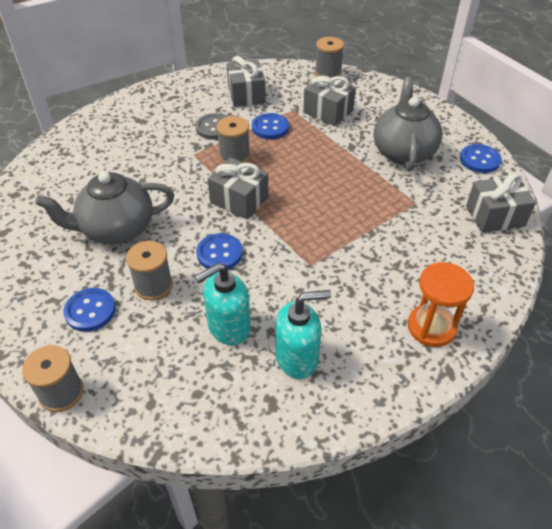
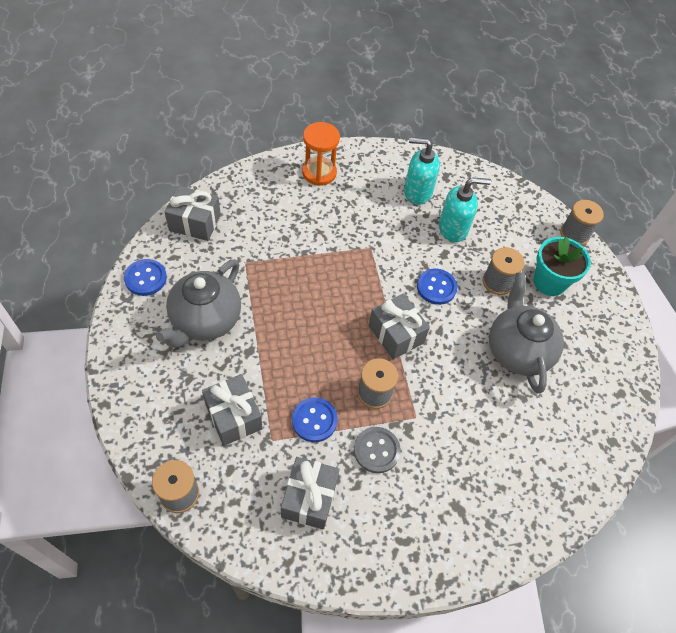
camera: 160 degrees left, 10 degrees up
grey teapot [35,171,174,244] -> grey teapot turned 105 degrees counterclockwise [489,272,564,394]
blue button [63,288,116,332] -> turquoise flower pot [534,236,591,296]

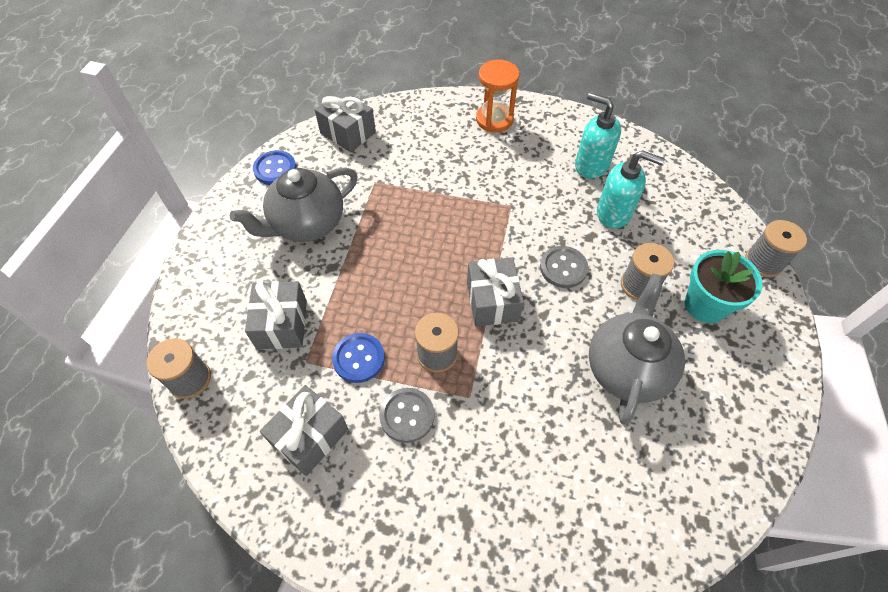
camera: 30 degrees right, 0 degrees up
blue button [417,268,458,305] -> grey button [540,246,588,288]

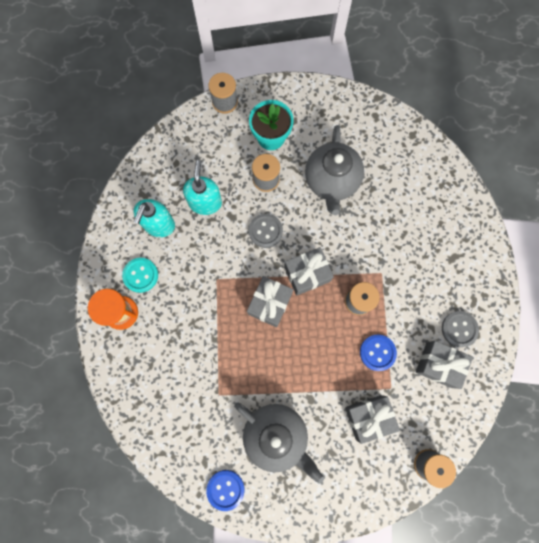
camera: 105 degrees left, 20 degrees up
grey gift [315,90,376,152] -> grey gift moved to [247,276,293,327]
grey button [379,388,435,443] -> grey button moved to [442,311,479,347]
grey teapot [589,273,685,425] -> grey teapot turned 90 degrees counterclockwise [305,125,364,215]
none -> turquoise button [122,258,158,293]

